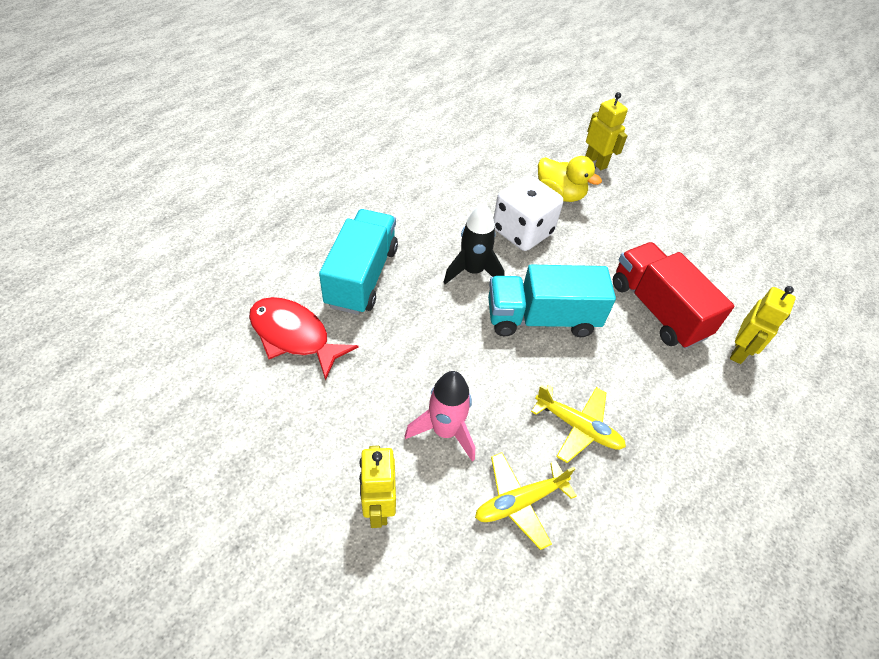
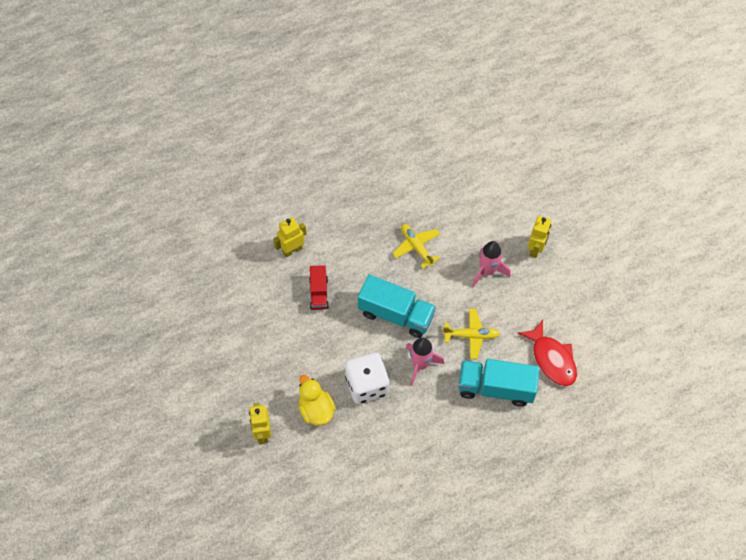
camera: 150 degrees left, 10 degrees up
turquoise truck [319,209,398,315] -> turquoise truck turned 60 degrees clockwise [458,359,539,407]
black rocket [443,203,505,284] -> pink rocket [406,337,444,386]
yellow plane [475,452,577,550] -> yellow plane moved to [442,309,500,359]
red truck [613,242,734,349] -> red truck [309,265,329,310], size x0.57

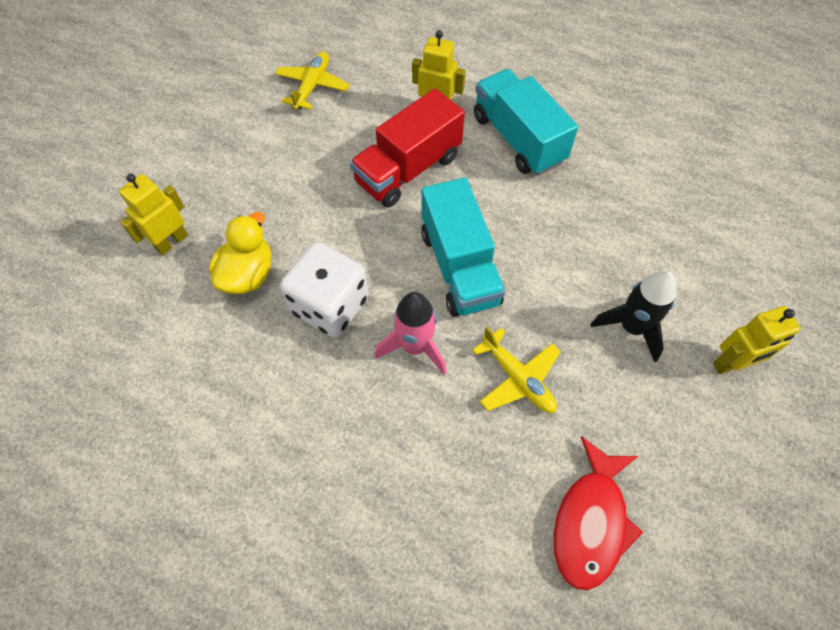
camera: 50 degrees right, 0 degrees up
red truck [309,265,329,310] -> red truck [350,89,465,207], size x1.74
yellow plane [392,224,440,269] -> yellow plane moved to [275,51,350,110]
turquoise truck [458,359,539,407] -> turquoise truck moved to [474,69,578,175]
pink rocket [472,241,511,287] -> black rocket [591,271,677,362]

